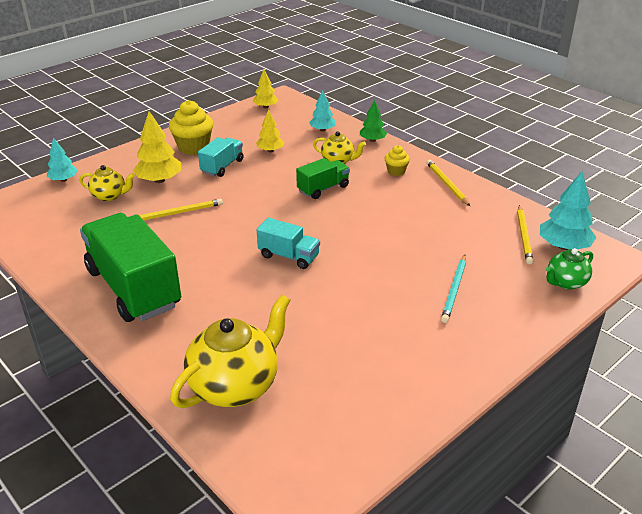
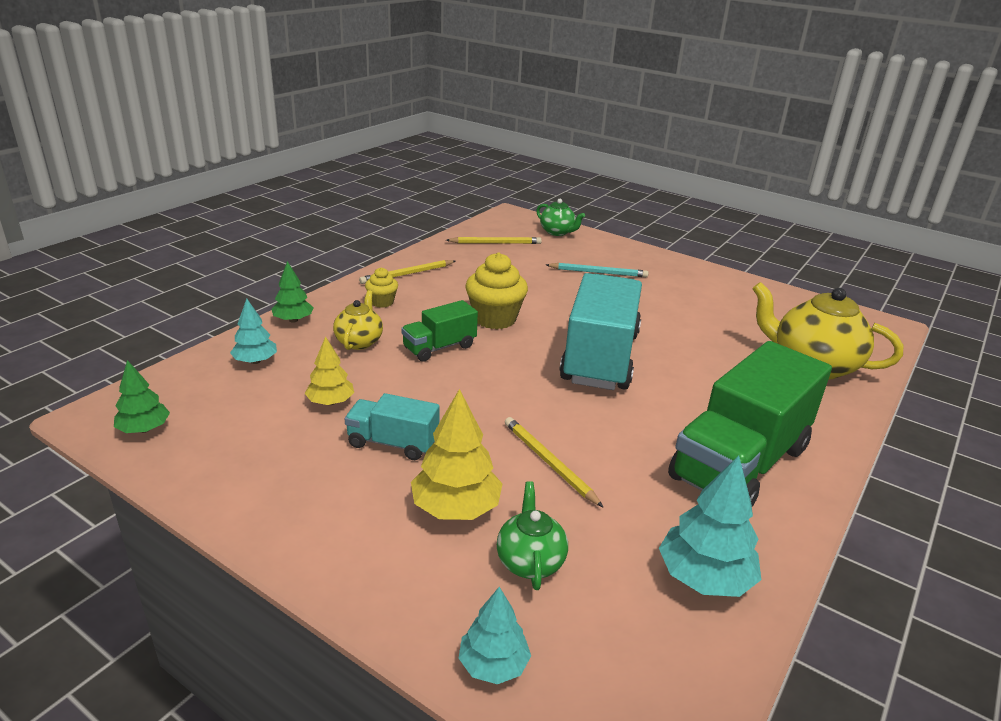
camera: 105 degrees left, 5 degrees down
yellow teapot [80,165,135,201] -> green teapot [497,481,568,590]
yellow cupcake [169,100,214,155] -> yellow cupcake moved to [465,252,528,329]
yellow tree [253,69,279,108] -> green tree [114,360,170,433]
turquoise truck [257,218,320,269] -> turquoise truck [559,273,642,390], size x2.02
green truck [296,158,350,199] -> green truck turned 75 degrees counterclockwise [401,300,478,362]
turquoise tree [540,172,597,250] -> turquoise tree moved to [659,456,761,597]

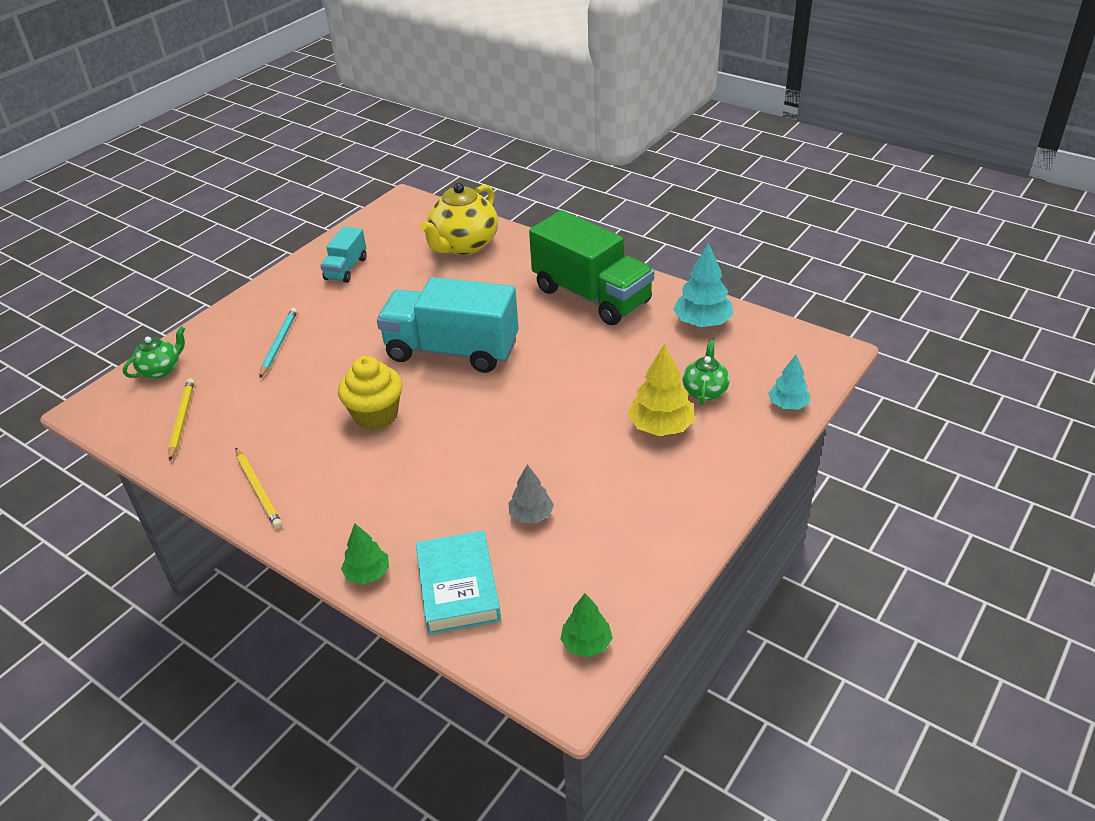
camera: 85 degrees left, 10 degrees up
turquoise tree [230,299,277,364] -> turquoise book [416,530,501,635]
yellow tree [305,336,354,405] -> grey tree [508,464,554,523]
yellow teapot [333,290,383,350] -> none
turquoise truck [345,393,440,460] -> turquoise truck moved to [320,227,367,283]
yellow cupcake [365,267,398,308] -> none
green truck [401,300,478,362] -> none
green teapot [497,481,568,590] -> green teapot turned 105 degrees clockwise [683,340,730,405]
yellow pencil [505,417,604,508] -> none

